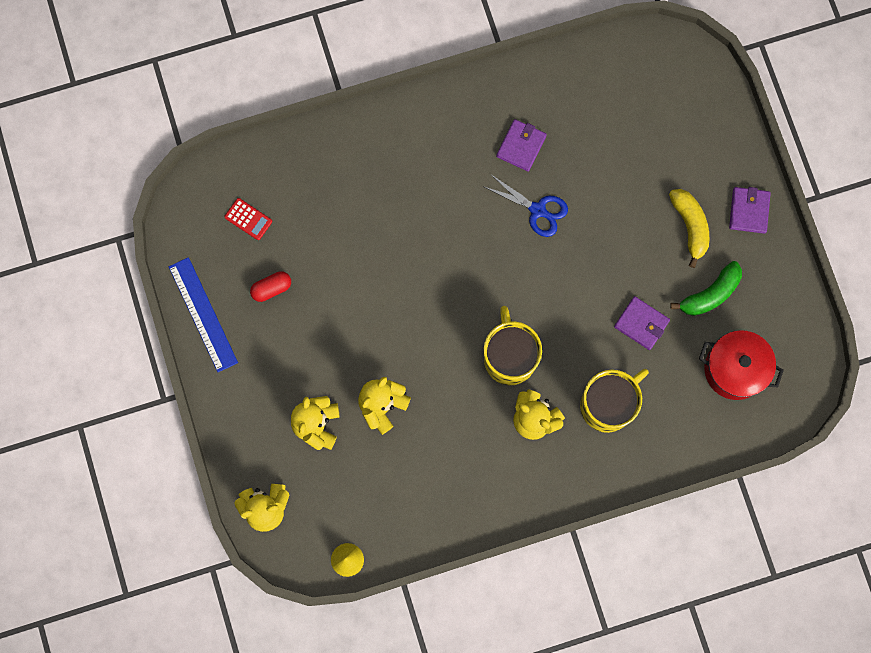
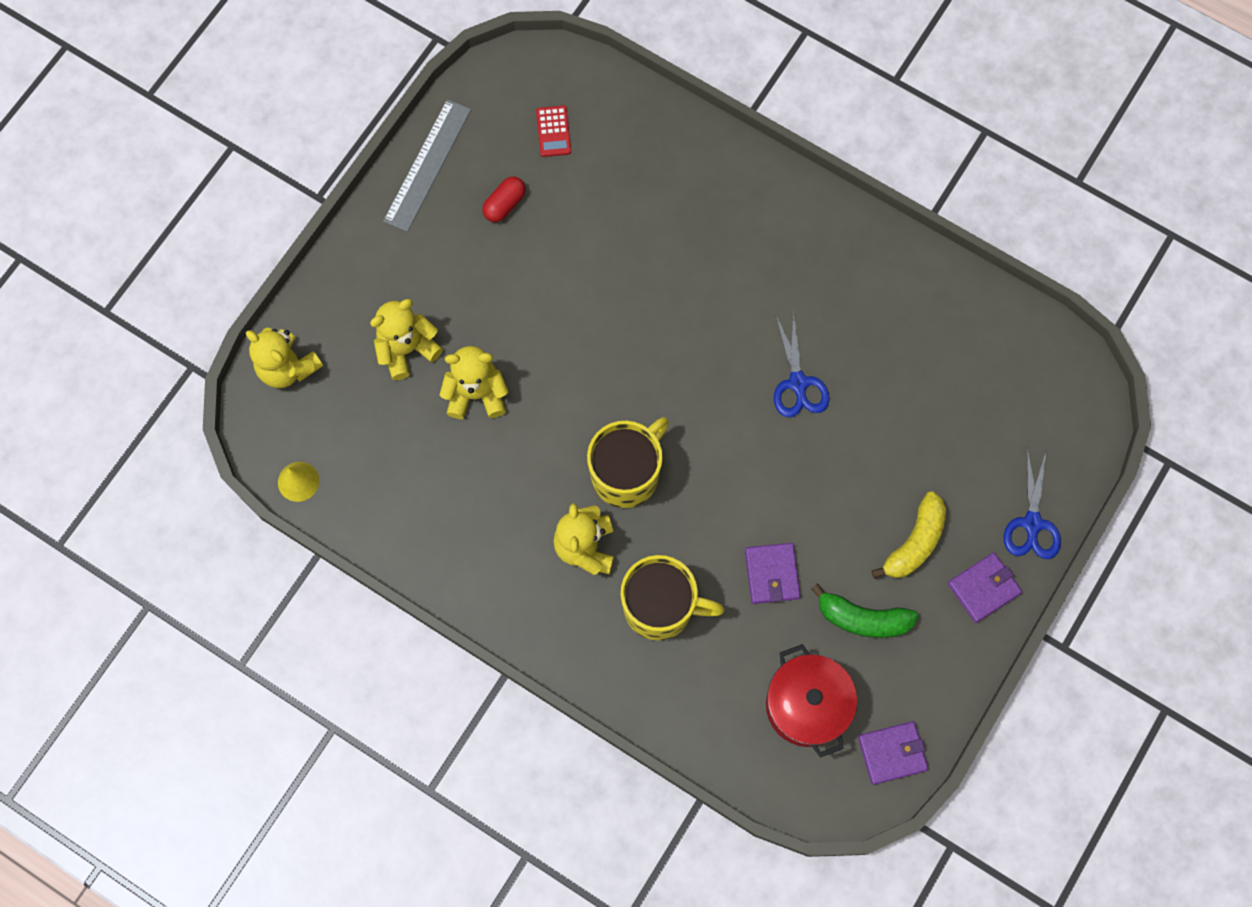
camera: 50 degrees right, 5 degrees down
blue ruler [169,257,238,372] -> grey ruler [383,99,471,232]
red capsule [250,271,291,302] -> red capsule turned 75 degrees counterclockwise [482,177,526,222]
purple wallet [496,119,547,172] -> purple wallet moved to [858,721,928,785]
none -> blue scissors [1004,448,1061,559]

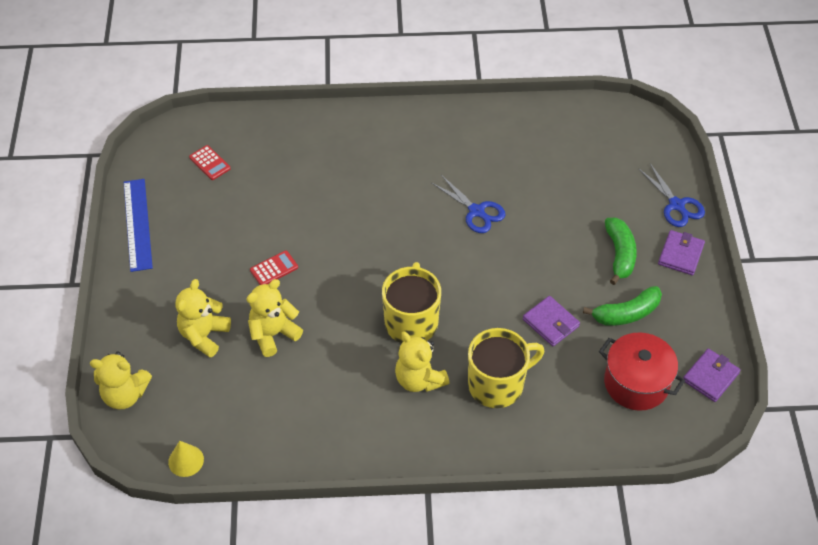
camera: 35 degrees left, 20 degrees down
grey ruler [383,99,471,232] -> blue ruler [124,179,153,272]
red capsule [482,177,526,222] -> none
yellow banana [871,491,946,579] -> green banana [605,218,637,285]
none -> red calculator [250,251,298,285]

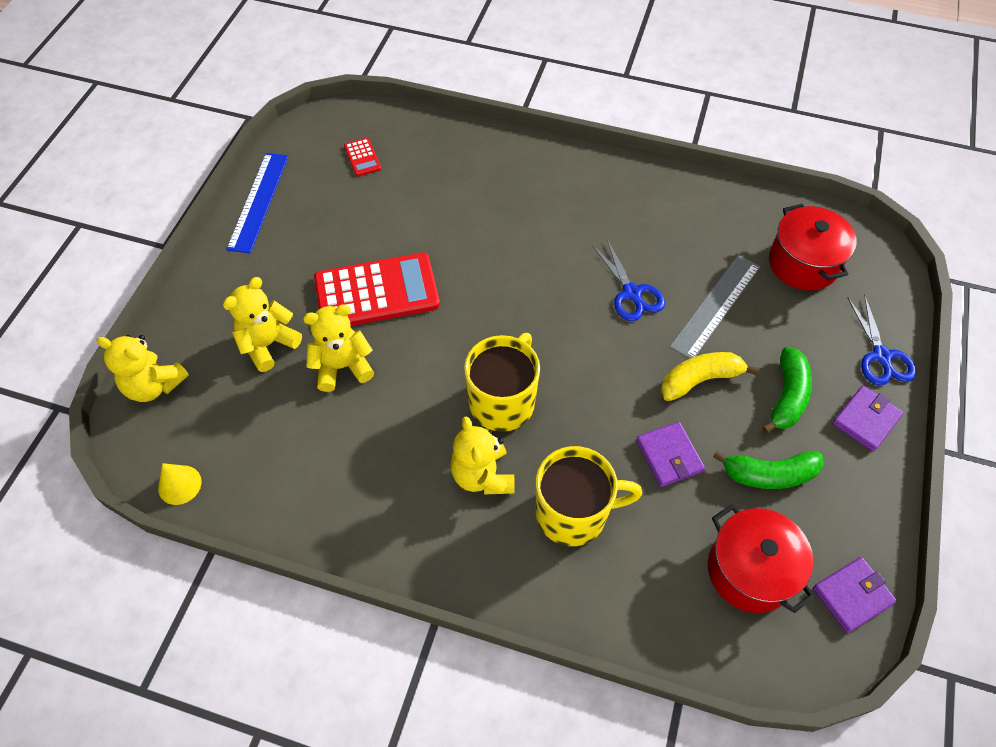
camera: 20 degrees right, 5 degrees up
red calculator [250,251,298,285] -> red calculator [314,253,440,326], size x2.33
none -> yellow banana [661,352,759,401]
none -> grey ruler [669,255,760,359]
none -> red pot [769,204,857,291]

